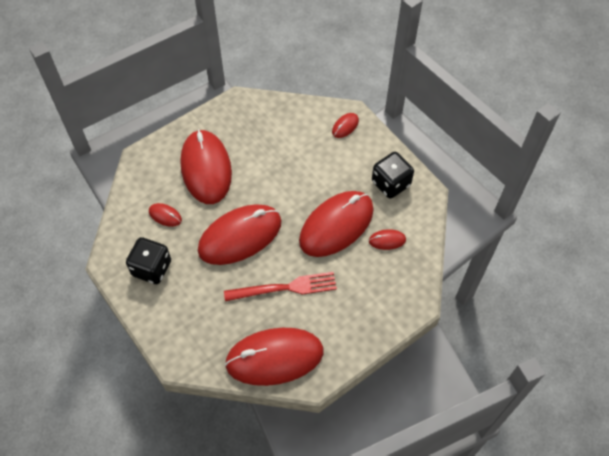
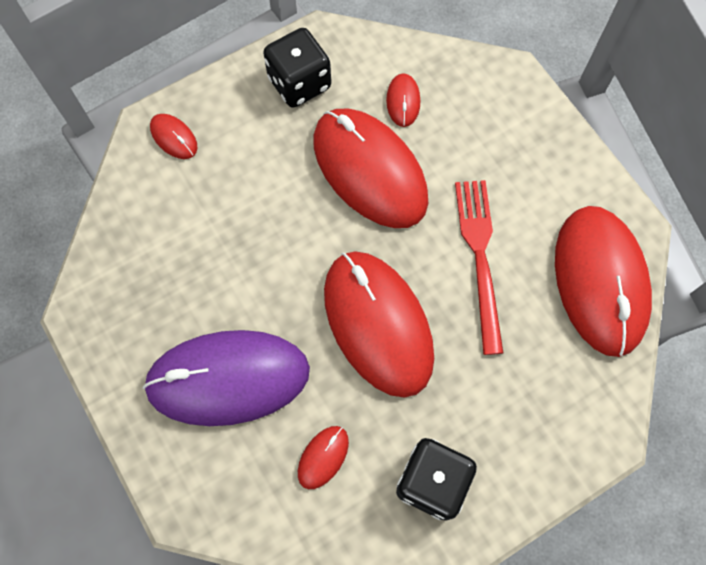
camera: 85 degrees left, 10 degrees up
red mouse [181,129,232,204] -> purple mouse [143,330,310,426]

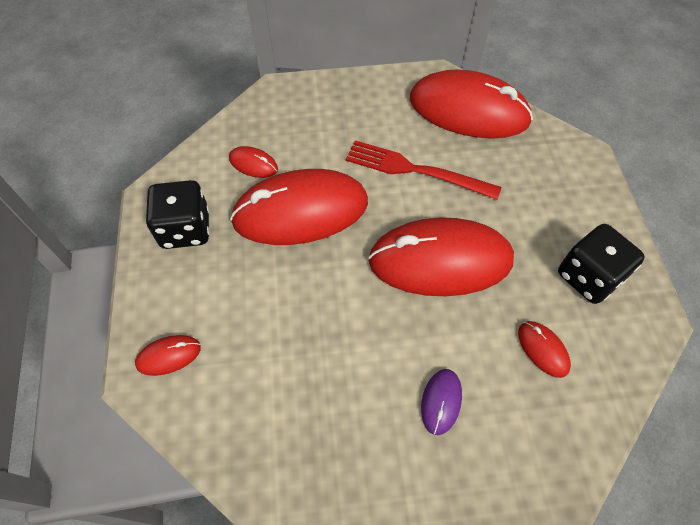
camera: 65 degrees left, 10 degrees down
purple mouse [143,330,310,426] -> purple mouse [421,369,462,435], size x0.41

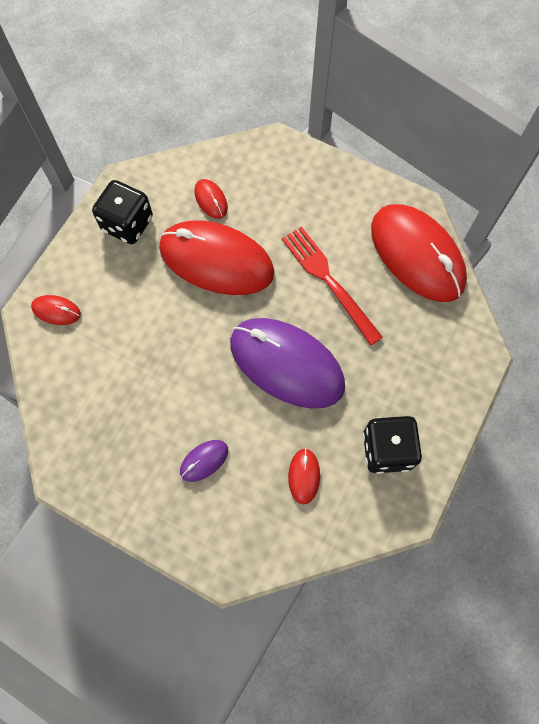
camera: 35 degrees right, 10 degrees up
red mouse [368,217,514,296] -> purple mouse [230,318,345,409]

